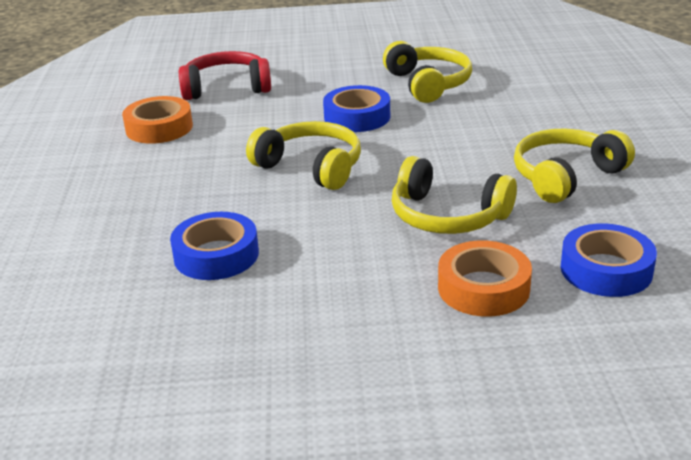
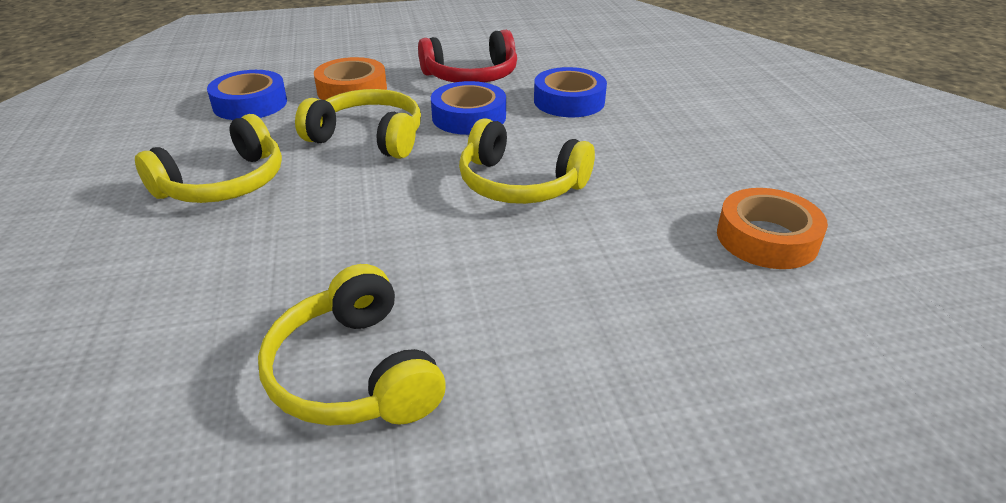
camera: 170 degrees right, 5 degrees up
red headphones [179,51,271,100] -> red headphones moved to [418,30,517,82]
blue tape [323,85,390,132] -> blue tape moved to [431,81,506,135]

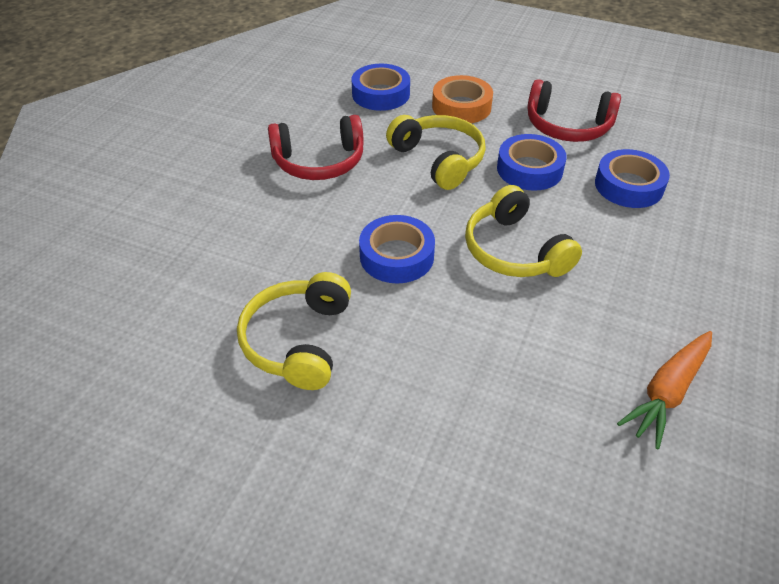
camera: 35 degrees right, 10 degrees up
yellow headphones [135,114,282,203] -> red headphones [268,115,364,180]
orange tape [717,188,828,269] -> orange carrot [617,331,712,449]
none -> blue tape [359,215,435,283]

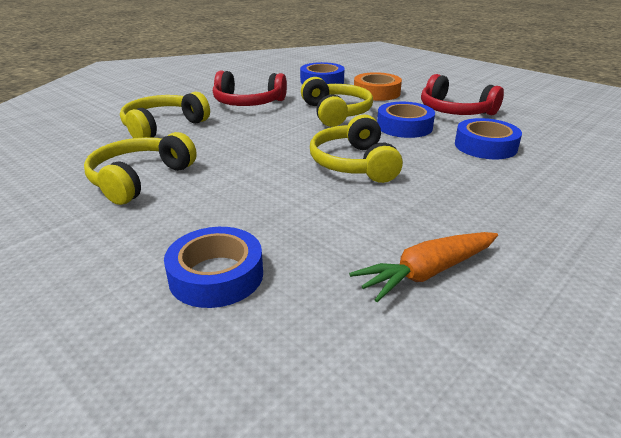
camera: 20 degrees right, 15 degrees down
blue tape [359,215,435,283] -> blue tape moved to [164,227,263,308]
none -> yellow headphones [120,92,210,138]

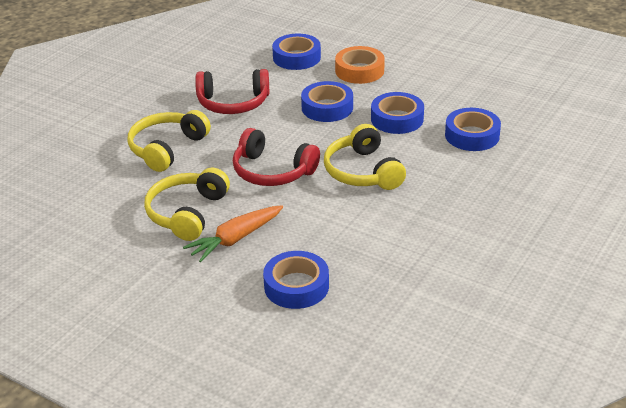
camera: 10 degrees left, 5 degrees up
yellow headphones [301,77,373,127] -> blue tape [301,81,353,122]
orange carrot [349,232,498,302] -> orange carrot moved to [183,205,283,262]
red headphones [421,74,504,115] -> red headphones moved to [233,128,320,186]

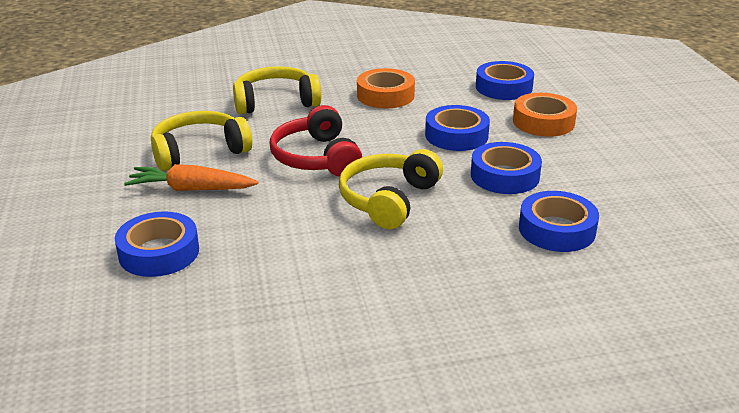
camera: 45 degrees right, 5 degrees down
red headphones [195,69,269,114] -> orange tape [357,68,415,108]

